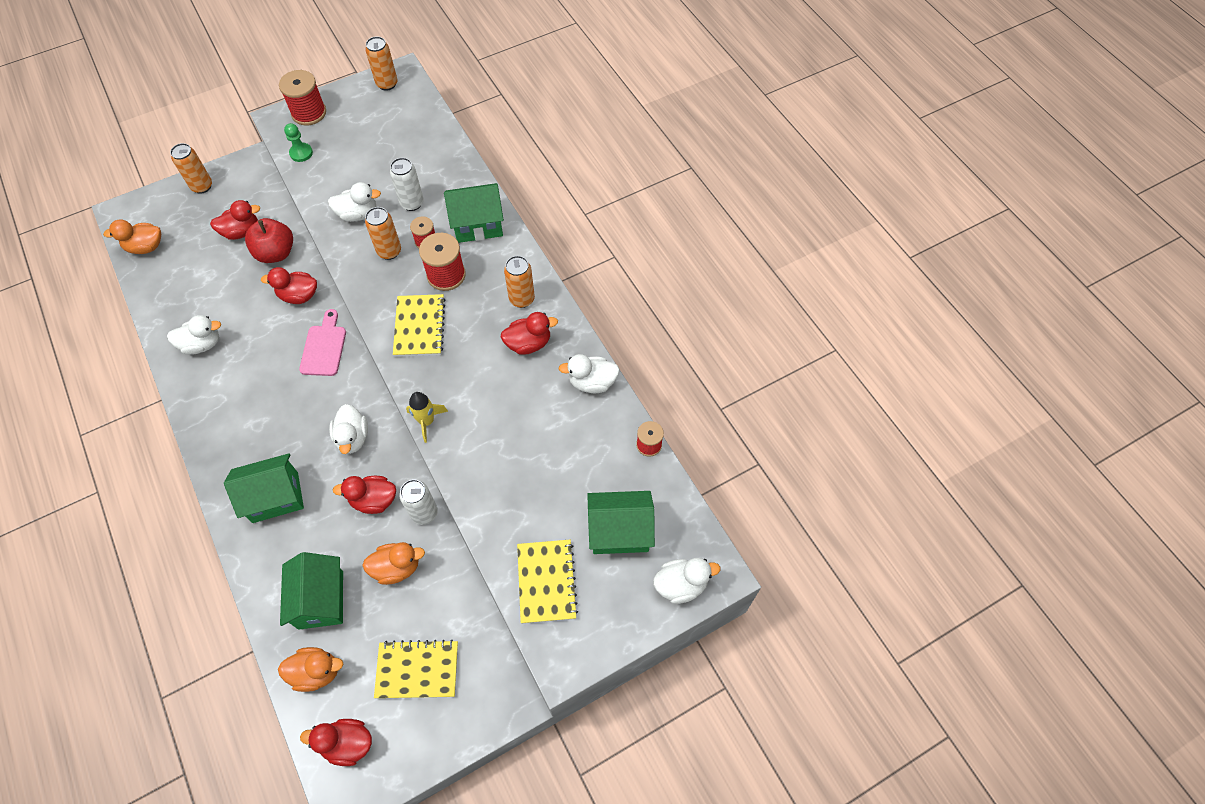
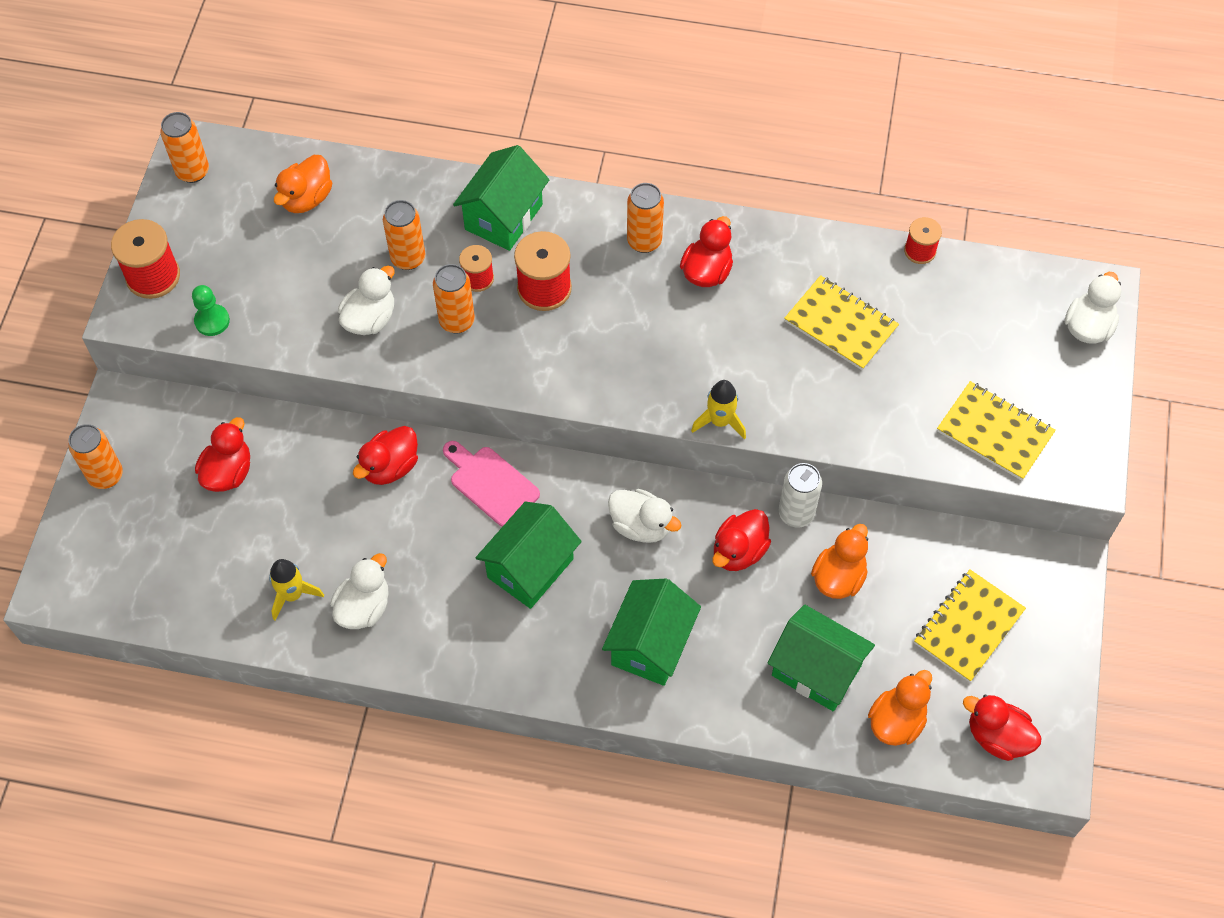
camera: 50 degrees left, 0 degrees up
orange duck [103,219,161,254] -> orange duck moved to [274,155,332,213]
red apple [245,218,293,263] -> none
red duck [300,719,372,766] -> red duck turned 75 degrees clockwise [963,695,1042,761]
white can [390,158,424,211] -> orange can [383,200,425,270]
yellow notebook [393,294,445,357] -> yellow notebook moved to [784,275,899,370]
white duck [558,354,620,393] -> none
green house [587,491,655,554] -> green house moved to [476,501,582,609]
none -> yellow rocket [269,559,324,620]

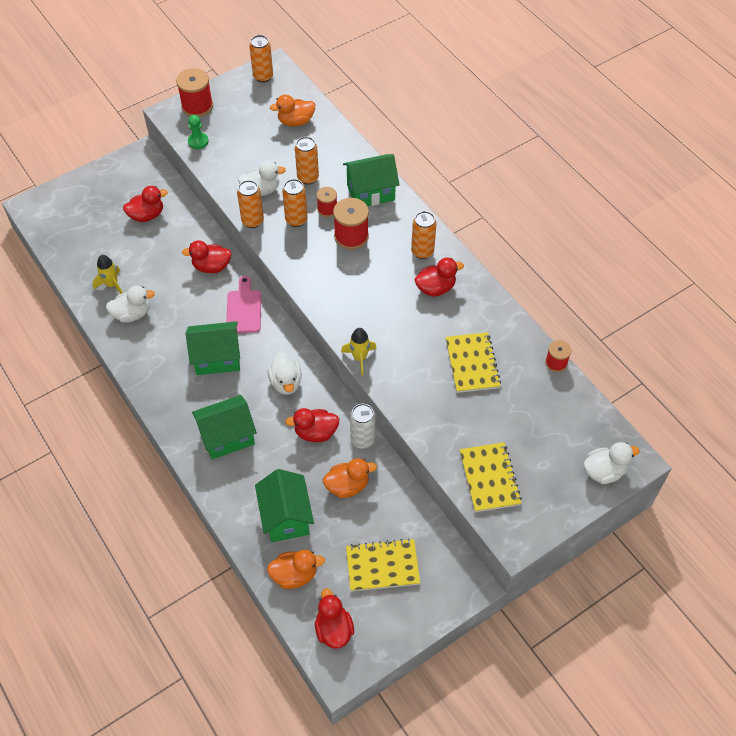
camera: 45 degrees right, 5 degrees down
orange can [68,424,123,489] -> orange can moved to [237,180,264,228]

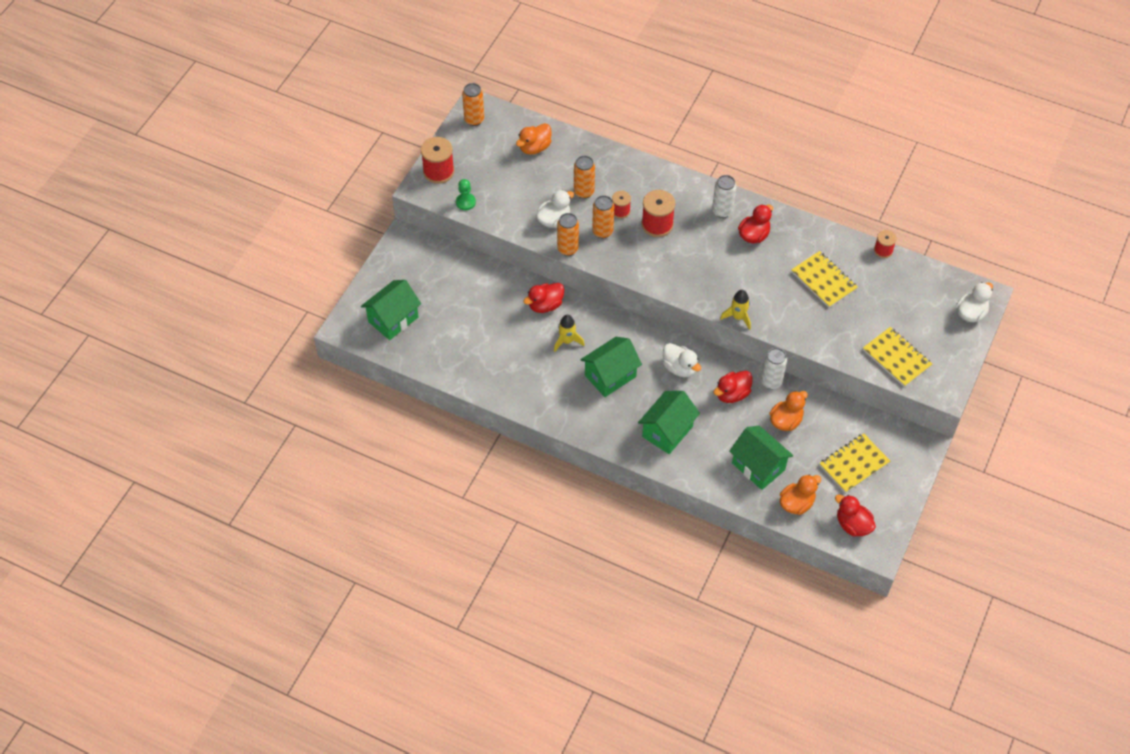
camera: 30 degrees left, 0 degrees up
yellow rocket [93,255,123,294] -> yellow rocket moved to [554,315,585,352]
white duck [106,286,155,323] -> none
red duck [123,186,168,222] -> none
pink cutting board [226,276,261,333] -> none
green house [343,154,399,206] -> green house moved to [361,280,421,340]
orange can [411,211,436,259] -> white can [712,175,736,218]

